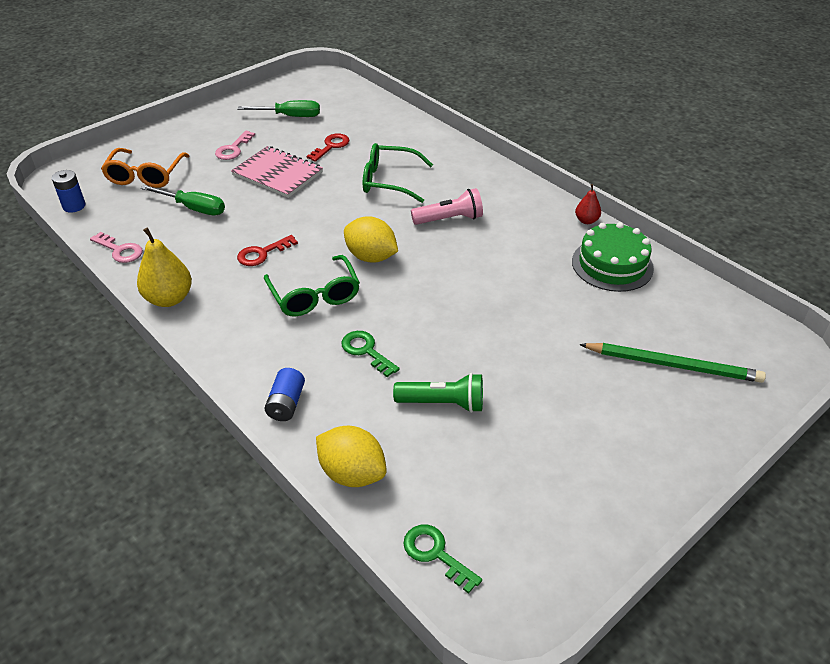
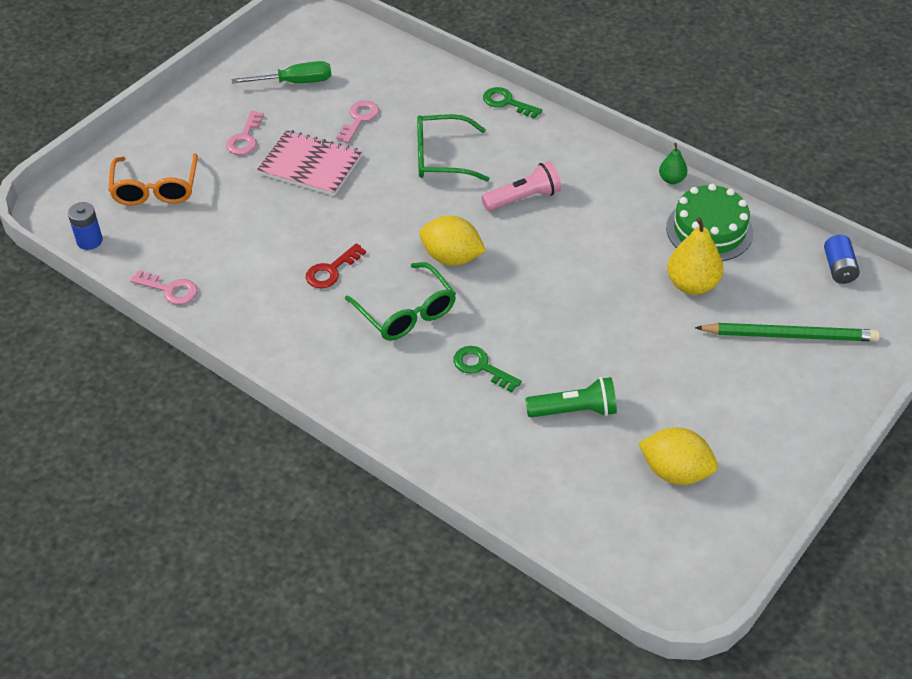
camera: 10 degrees left, 5 degrees up
yellow pear [137,228,192,307] -> yellow pear moved to [667,217,723,295]
green screwdriver [140,185,225,215] -> none
blue battery [265,368,305,421] -> blue battery moved to [824,235,860,284]
red key [307,134,350,162] -> pink key [336,100,379,143]
yellow lemon [316,426,387,487] -> yellow lemon moved to [639,427,718,485]
green key [403,524,482,594] -> green key moved to [483,87,542,119]
red pear [575,184,601,224] -> green pear [659,143,687,184]

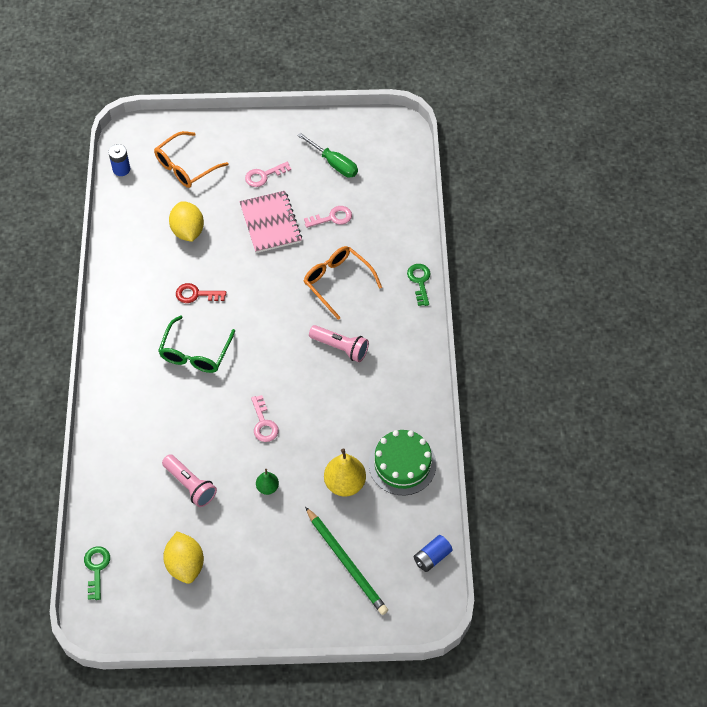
camera: 50 degrees right, 10 degrees up
pink key [130,270,197,304] -> pink key moved to [251,395,279,442]
green glasses [417,114,489,181] -> orange glasses [304,246,382,320]
yellow lemon [419,216,486,266] -> yellow lemon moved to [169,201,204,242]
green key [453,346,522,392] -> green key moved to [84,546,110,600]
green flashlight [525,377,617,417] -> pink flashlight [162,454,217,507]
green pear [659,143,687,184] -> green pear moved to [256,469,279,495]

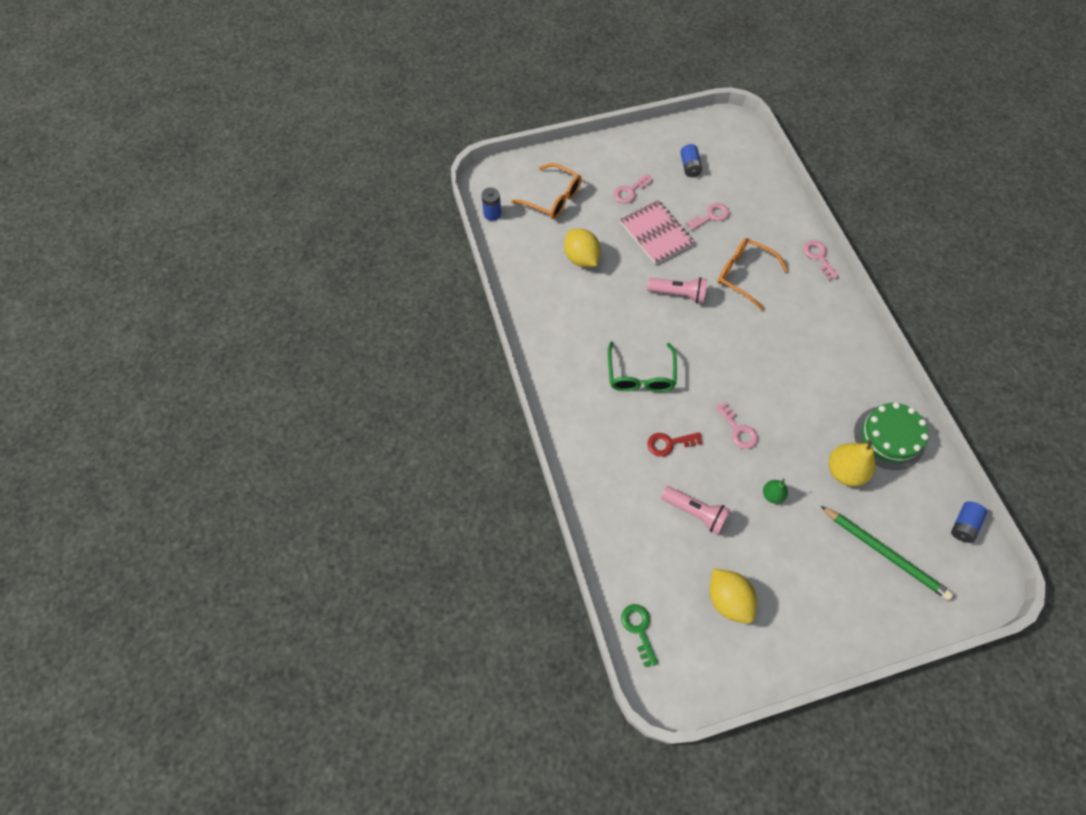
camera: 15 degrees left, 5 degrees up
orange glasses [154,131,229,188] -> orange glasses turned 90 degrees counterclockwise [511,163,582,219]
red key [176,283,226,303] -> red key moved to [647,432,702,457]
green screwdriver [297,133,358,177] -> blue battery [680,144,702,177]
pink flashlight [309,325,369,362] -> pink flashlight moved to [647,277,707,303]
green key [407,264,431,306] -> pink key [804,240,839,280]

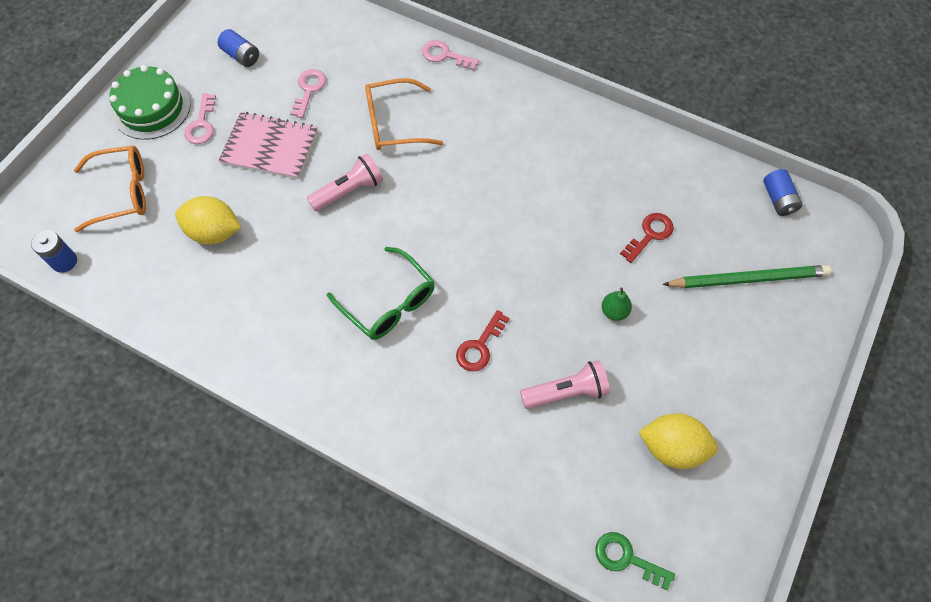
camera: 45 degrees left, 0 degrees up
pink key [715,402,758,449] -> none
yellow pear [829,439,875,486] -> red key [620,213,674,263]
green cake [854,402,928,470] -> green cake moved to [109,65,191,140]

